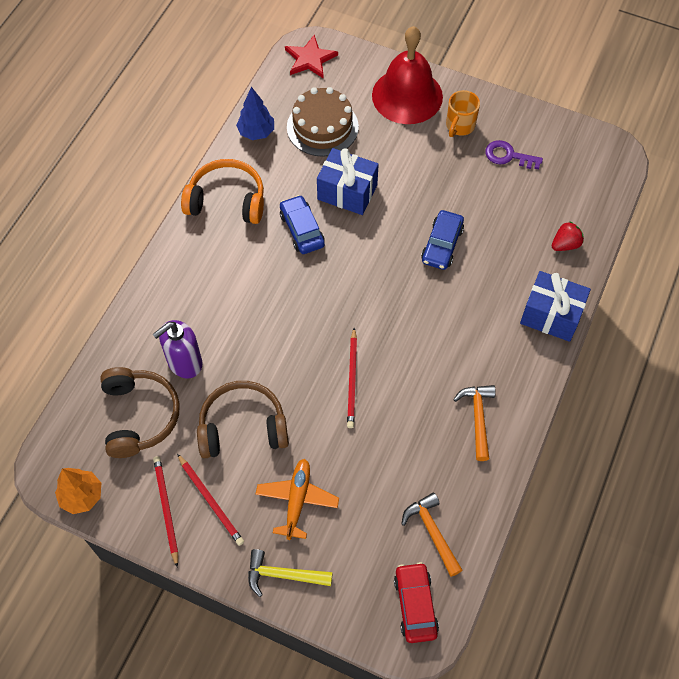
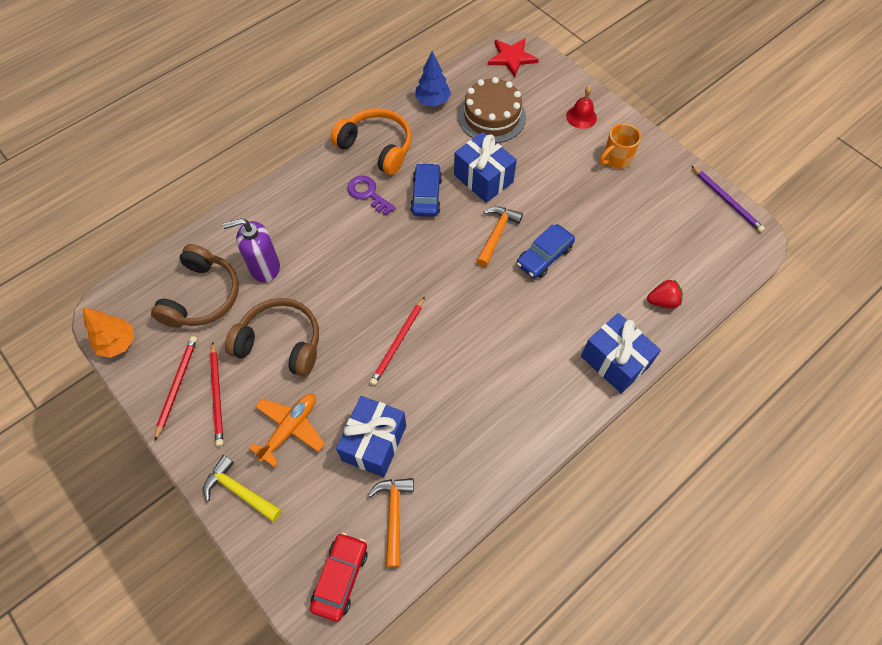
camera: 25 degrees right, 0 degrees up
red bell [372,26,443,124] -> red bell [566,86,597,129], size x0.45
orange hammer [453,385,496,461] -> orange hammer moved to [477,207,523,267]
purple key [485,140,543,169] -> purple key moved to [347,176,396,216]
none -> blue gift [336,396,406,477]
none -> purple pencil [691,166,765,232]

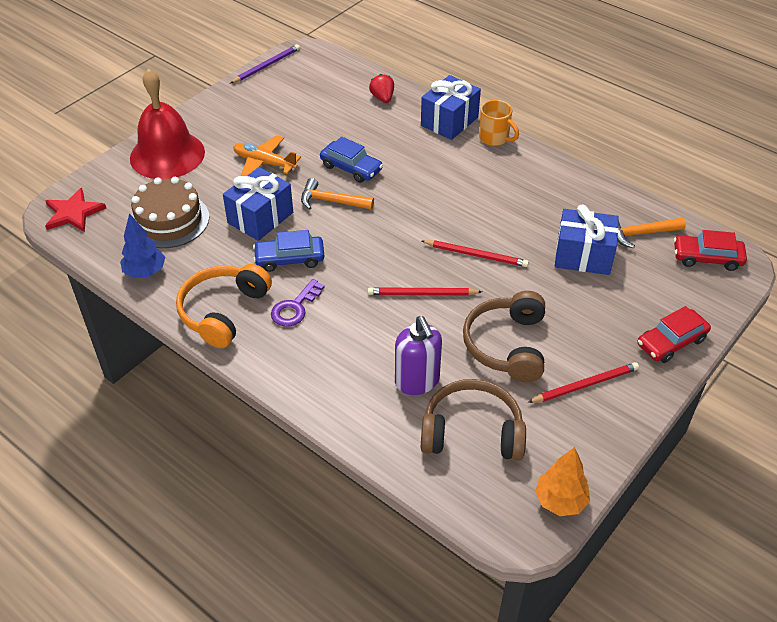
camera: 100 degrees left, 15 degrees down
red pencil [155,336,197,440] -> red pencil moved to [368,287,482,295]
yellow hammer [203,455,282,522] -> red car [637,306,711,363]
orange plane [249,394,325,467] -> orange plane moved to [233,135,301,176]
red bell [566,86,597,129] -> red bell [130,69,205,179], size x2.23
orange mug [599,124,641,169] -> orange mug moved to [479,100,519,146]

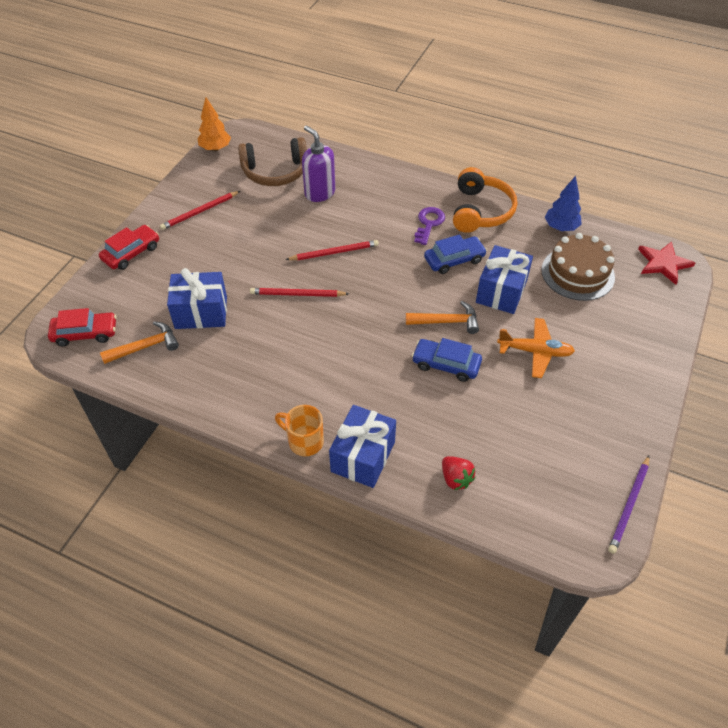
camera: 165 degrees right, 5 degrees up
red bell [130,69,205,179] -> none
brown headphones [463,291,545,382] -> none

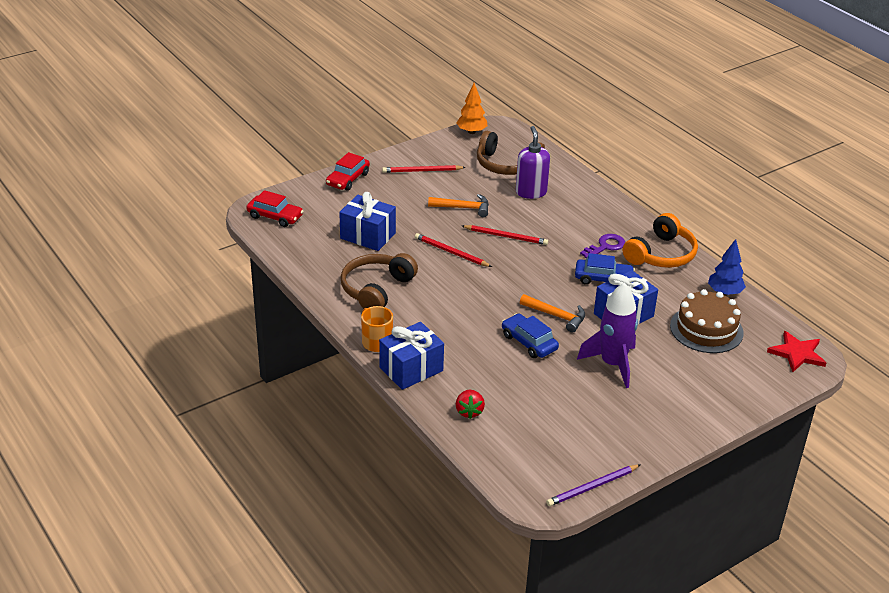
camera: 30 degrees right, 15 degrees down
red car [99,225,159,270] -> red car turned 135 degrees clockwise [326,152,370,190]
orange hammer [100,322,179,364] -> orange hammer moved to [428,194,489,217]
orange plane [497,318,575,378] -> purple rocket [577,282,638,388]
none -> brown headphones [341,253,418,309]

